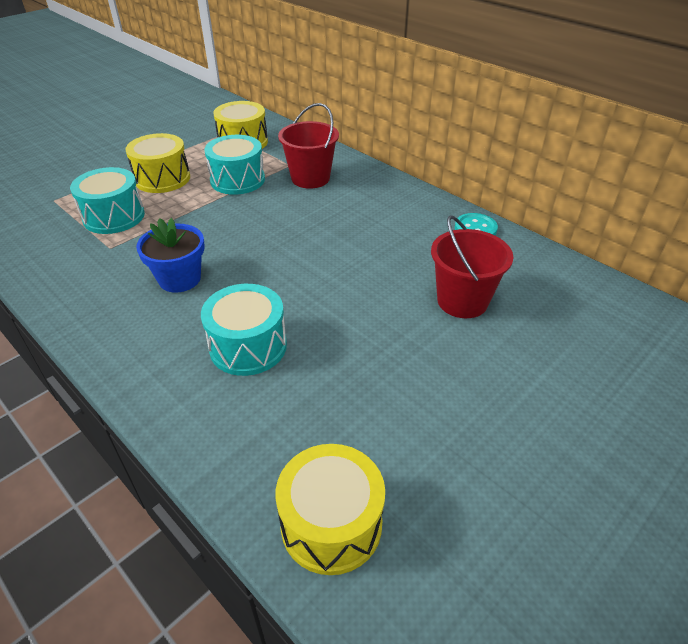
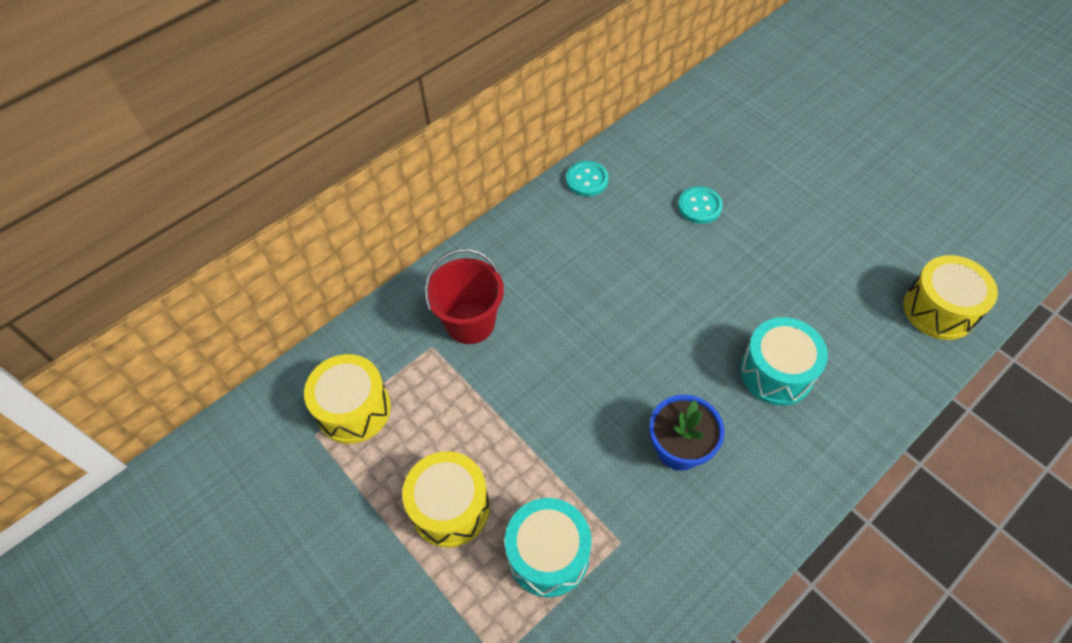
camera: 85 degrees left, 15 degrees up
turquoise drum [204,135,265,195] -> none
red bucket [431,215,513,318] -> turquoise button [678,186,723,224]

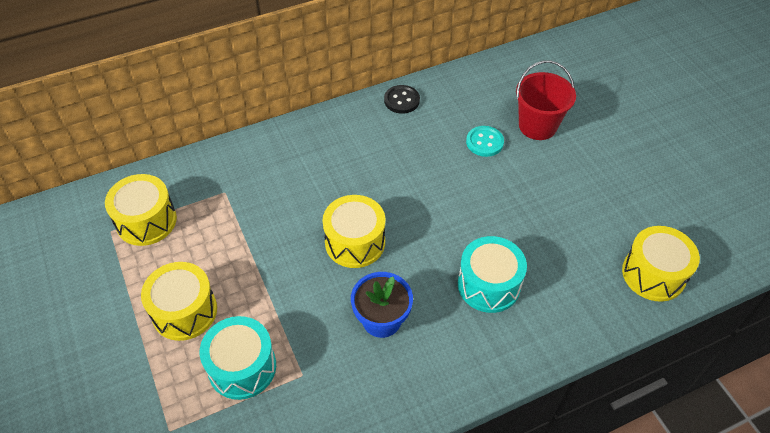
camera: 15 degrees right, 5 degrees down
red bucket [425,249,504,344] -> red bucket moved to [516,60,576,140]
turquoise button [566,161,608,197] -> black button [384,85,420,114]
none -> yellow drum [322,195,385,268]

